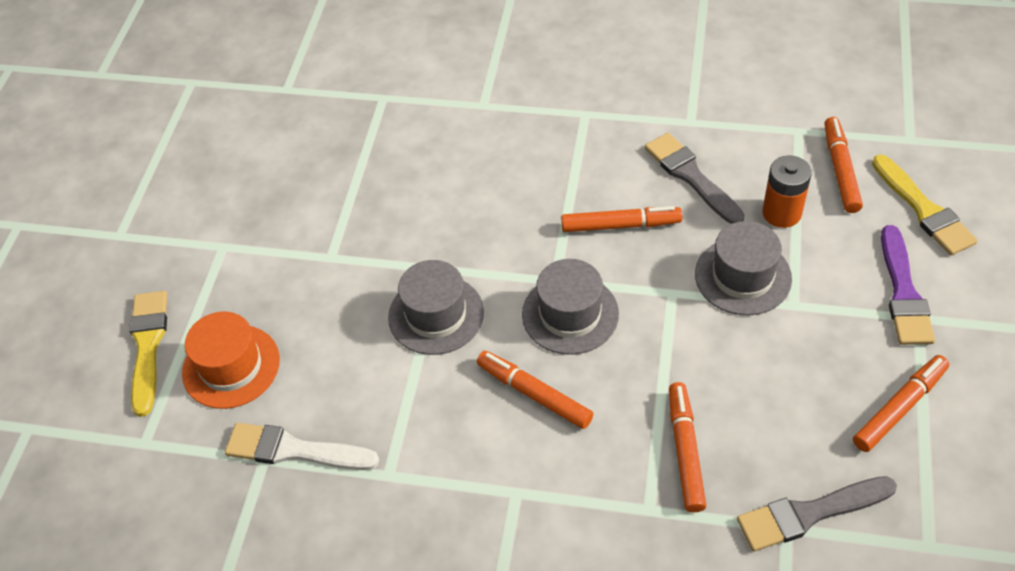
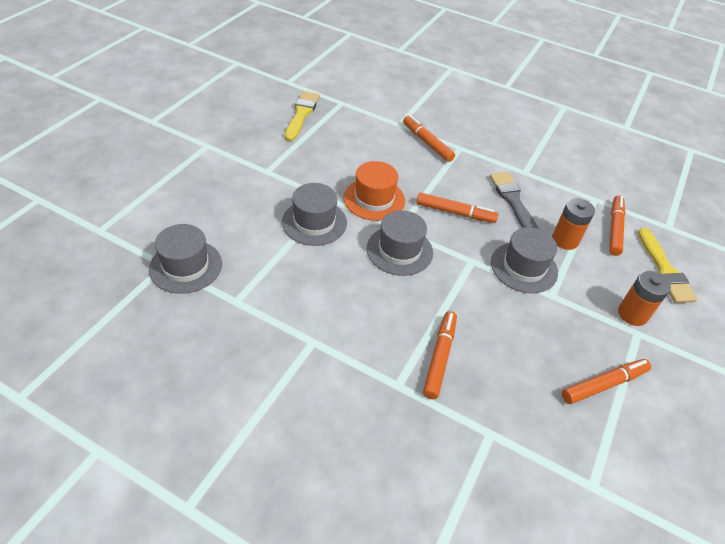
camera: 10 degrees right, 5 degrees down
yellow brush [129,291,168,417] -> yellow brush moved to [285,91,320,141]
orange hat [182,311,280,409] -> orange hat moved to [343,161,405,221]
white brush [225,423,379,470] -> grey hat [149,224,222,294]
orange marker [477,351,593,429] -> orange marker moved to [403,115,455,162]
grey brush [737,476,897,552] -> none
purple brush [881,225,935,345] -> orange battery [618,271,671,326]

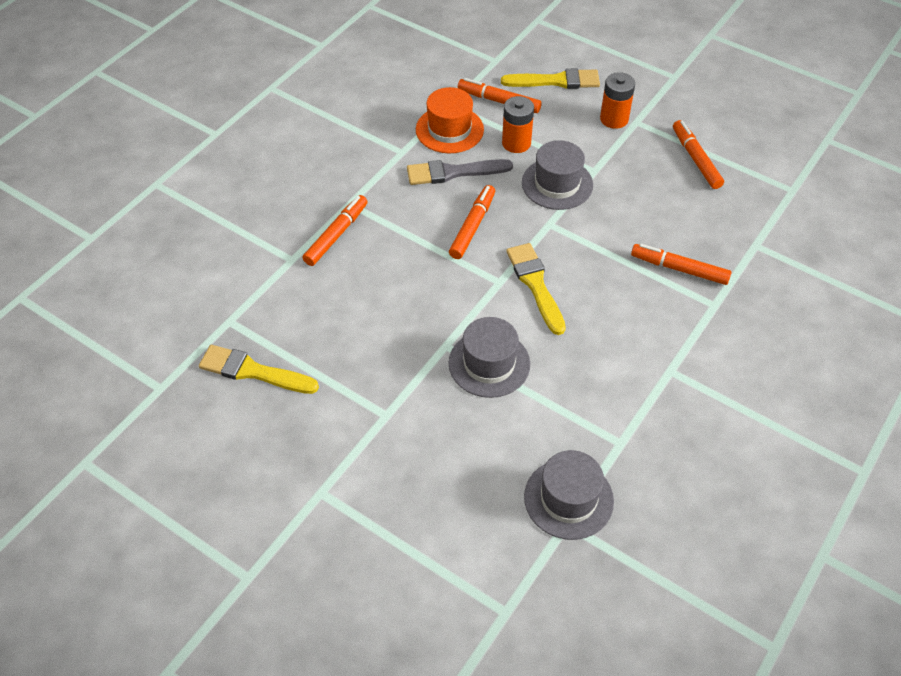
camera: 80 degrees left, 5 degrees up
orange hat [343,161,405,221] -> orange hat moved to [416,87,484,153]
grey hat [367,210,433,276] -> yellow brush [506,243,566,335]
orange marker [403,115,455,162] -> orange marker turned 150 degrees clockwise [303,195,368,266]

